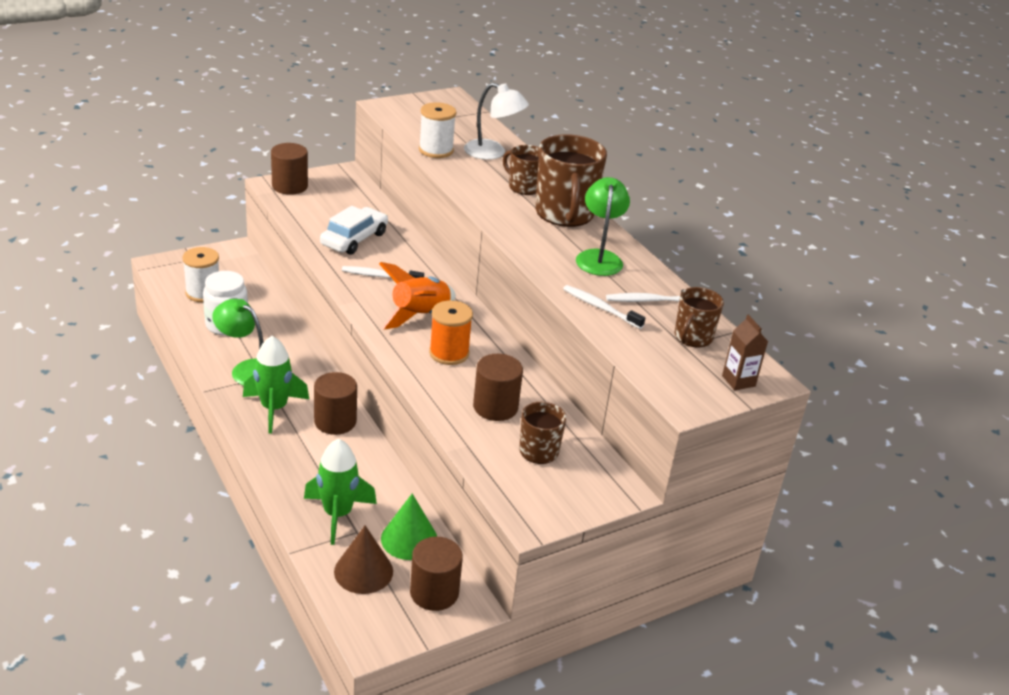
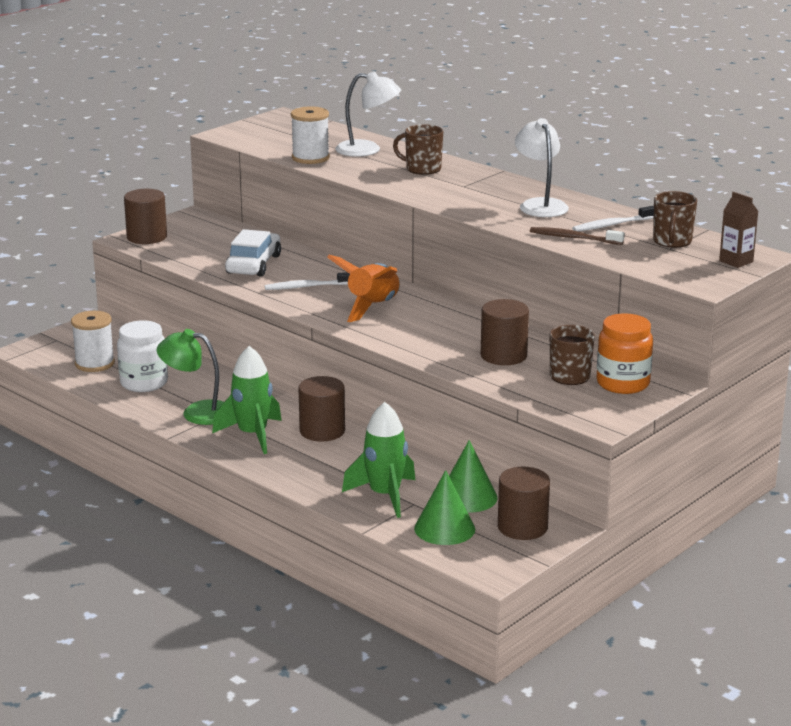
camera: 15 degrees left, 10 degrees down
brown cone [334,526,393,594] -> green cone [414,470,475,545]
orange spool [429,300,473,365] -> none
brown mug [535,134,607,227] -> none
white toothbrush [563,285,645,329] -> brown toothbrush [530,227,624,245]
green lamp [576,177,630,276] -> white lamp [515,118,569,217]
none -> orange jar [597,313,653,394]

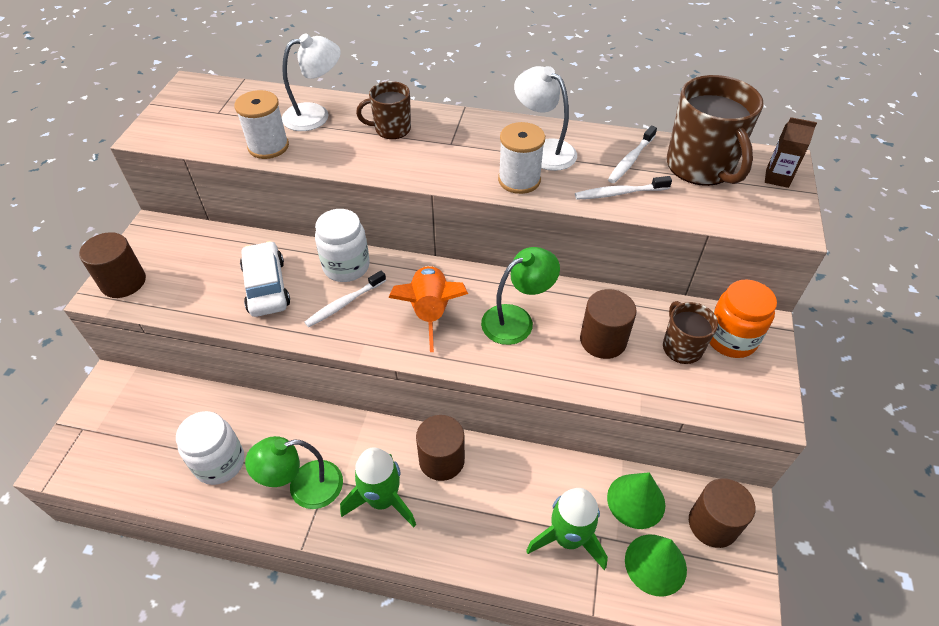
camera: 30 degrees left, 25 degrees up
white spool [71,311,115,372] -> white spool moved to [498,122,545,194]
brown toothbrush [530,227,624,245] -> white toothbrush [575,176,672,200]
brown mug [653,191,697,248] -> brown mug [667,75,763,186], size x1.77
none -> white jar [315,209,370,282]
none -> green lamp [481,247,560,345]

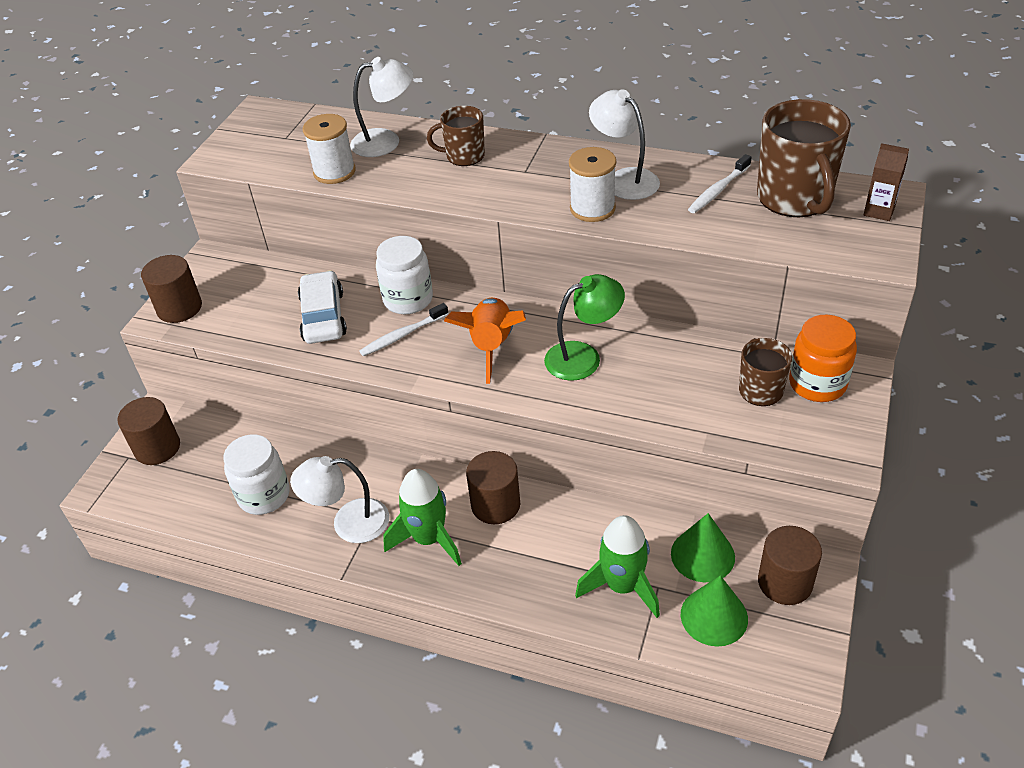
camera: 10 degrees right, 5 degrees down
green lamp [245,436,343,509] -> white lamp [290,456,389,543]
white toothbrush [575,176,672,200] -> none
brown cylinder [580,289,637,359] -> brown cylinder moved to [118,397,180,465]

